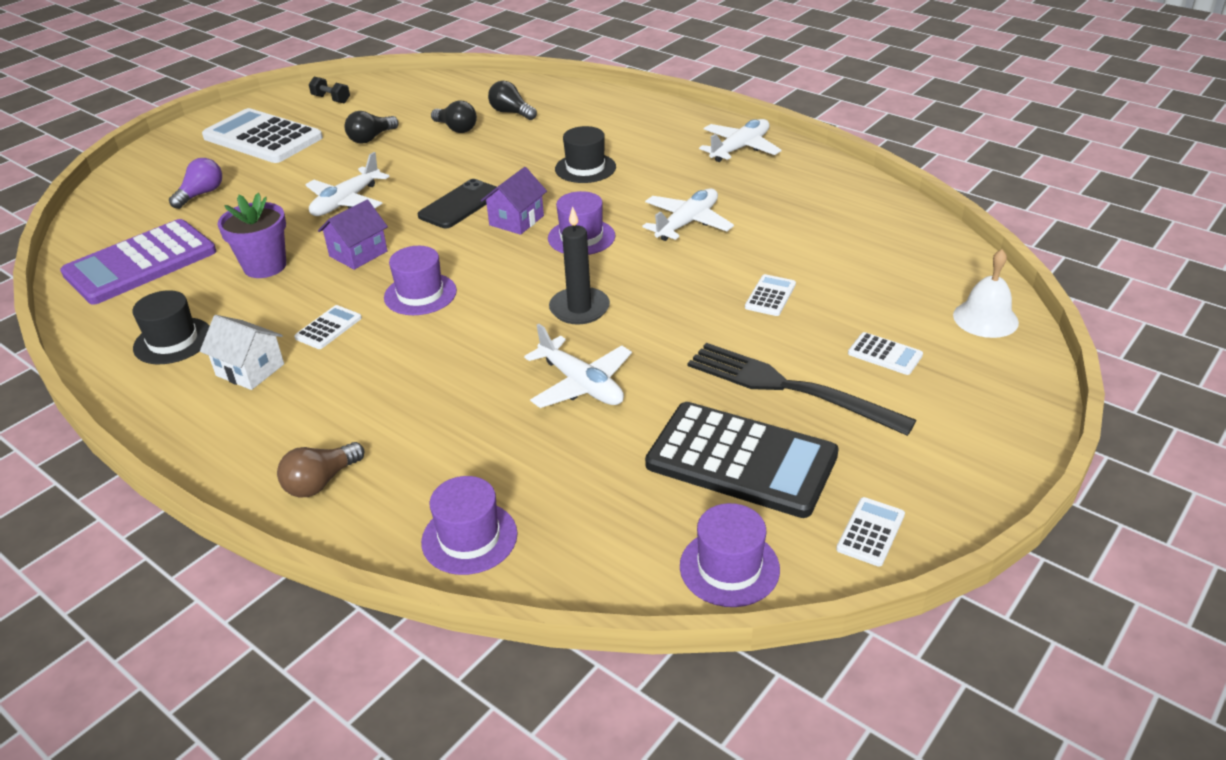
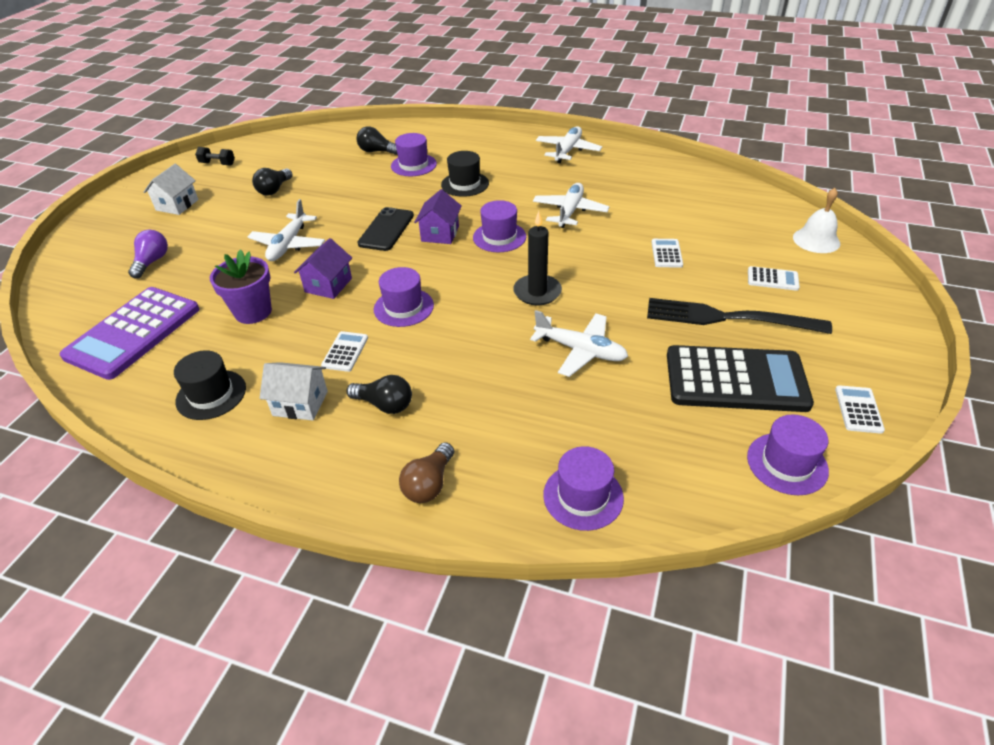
camera: 20 degrees left, 5 degrees up
white calculator [202,108,323,163] -> white house [144,164,198,215]
black light bulb [431,100,477,133] -> black light bulb moved to [347,375,412,414]
none -> purple hat [391,133,437,176]

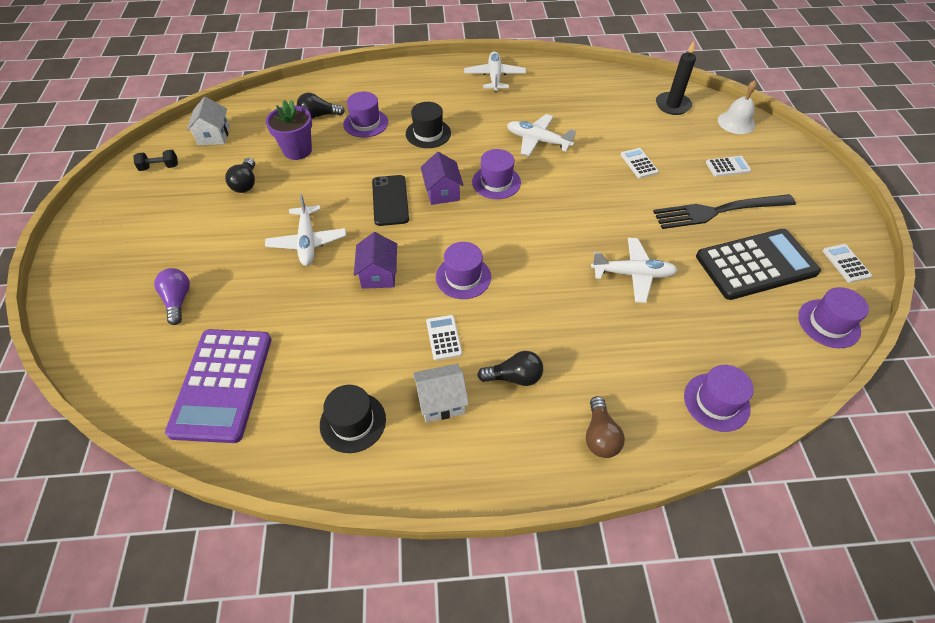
camera: 25 degrees left, 10 degrees up
white house [144,164,198,215] -> white house moved to [187,97,230,145]
purple flower pot [210,249,272,324] -> purple flower pot moved to [266,100,312,160]
black candle [513,211,562,305] -> black candle moved to [656,41,696,115]
white plane [533,183,610,228] -> white plane turned 60 degrees counterclockwise [507,114,576,157]

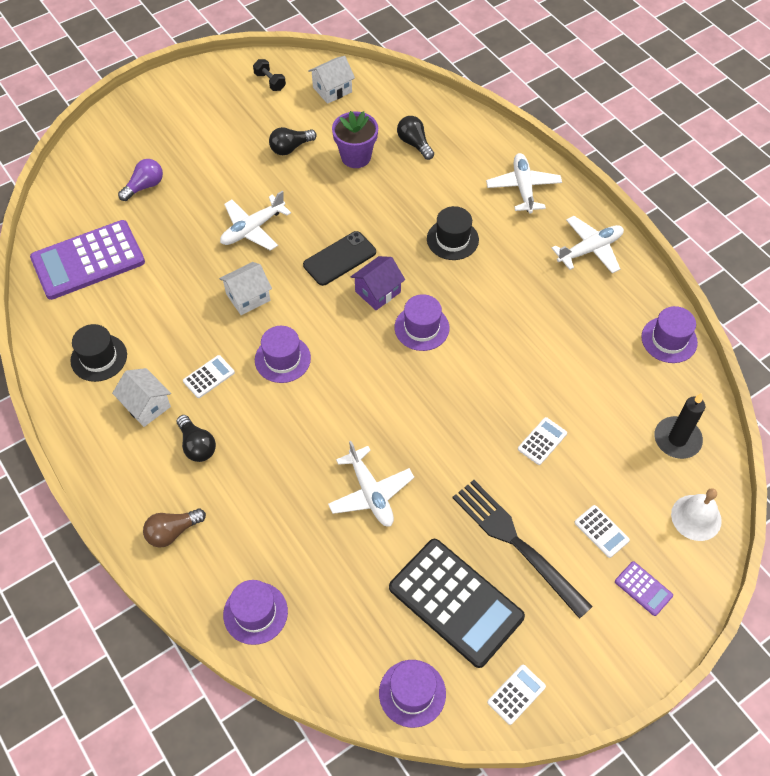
camera: 60 degrees right, 5 degrees up
purple hat [343,92,388,138] -> purple hat moved to [641,306,698,363]
purple house [354,232,397,289] -> white house [219,262,272,315]
white plane [507,114,576,157] -> white plane moved to [486,153,562,214]
none -> purple calculator [615,561,673,616]

